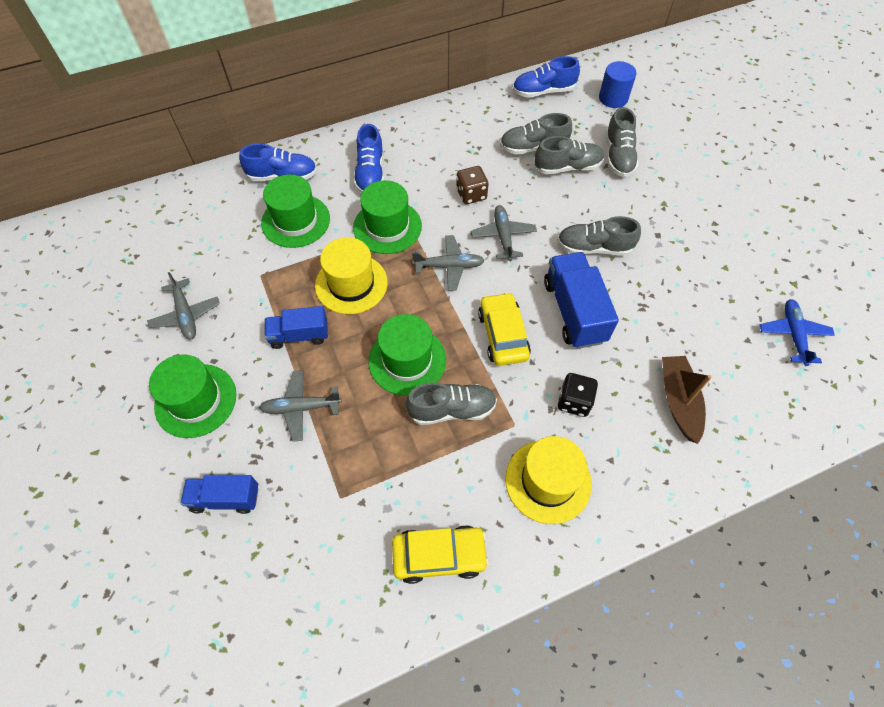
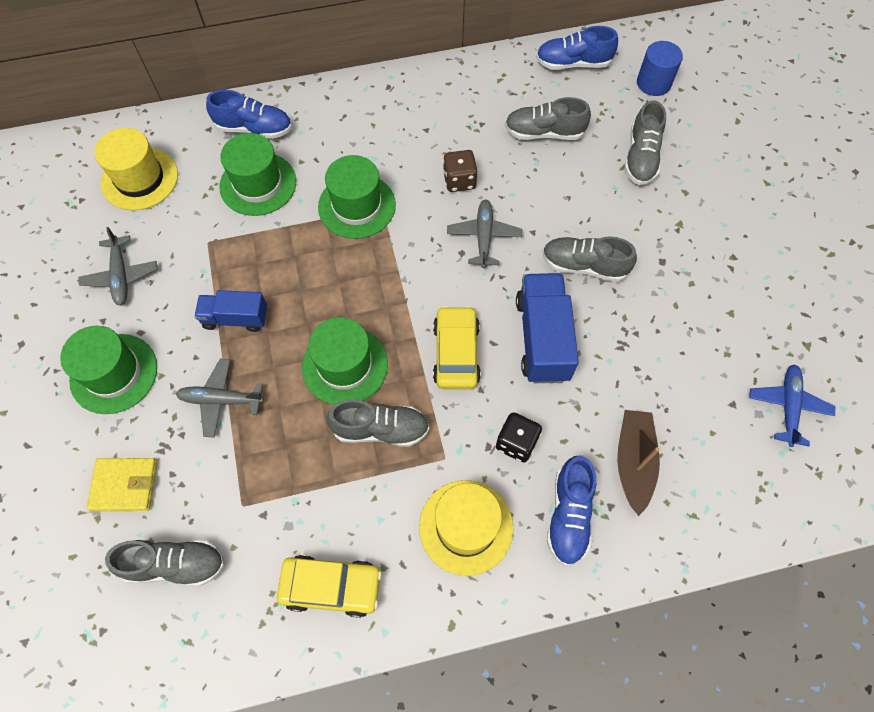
camera: 10 degrees right, 5 degrees up
blue truck [180,475,258,514] -> yellow wallet [87,458,157,511]
yellow hat [315,237,388,314] -> yellow hat moved to [95,128,178,211]
blue shoe [354,124,384,193] -> blue shoe moved to [547,456,596,566]
grey plane [412,235,485,291] -> none
grey shoe [534,136,605,175] -> grey shoe moved to [105,540,225,586]

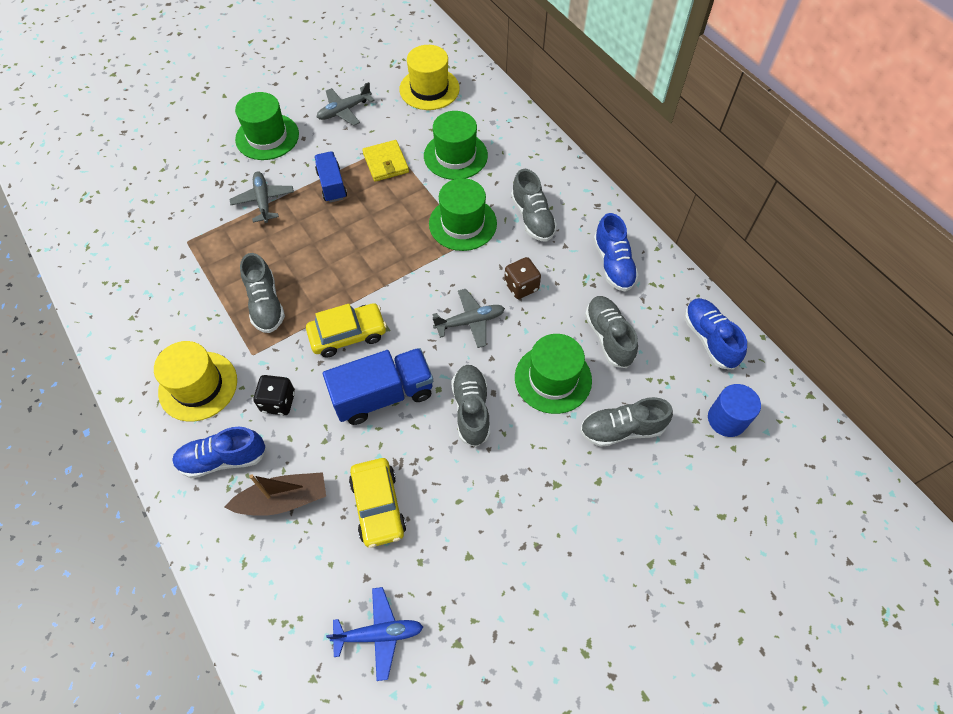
camera: 70 degrees right, 5 degrees down
yellow wallet [87,458,157,511] -> yellow wallet moved to [362,140,409,182]
grey shoe [105,540,225,586] -> grey shoe moved to [511,169,557,242]
blue shoe [206,90,292,139] -> blue shoe moved to [594,213,639,292]
yellow car [277,555,382,618] -> yellow car moved to [349,458,406,548]
green hat [302,317,388,405] -> green hat moved to [515,334,592,414]

